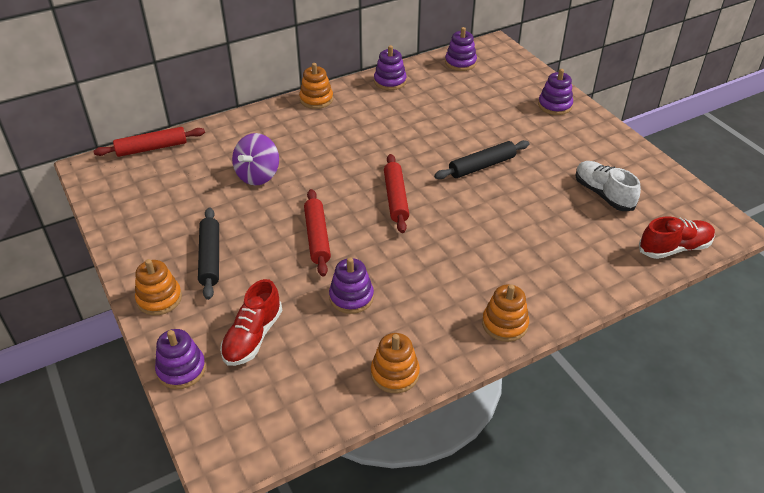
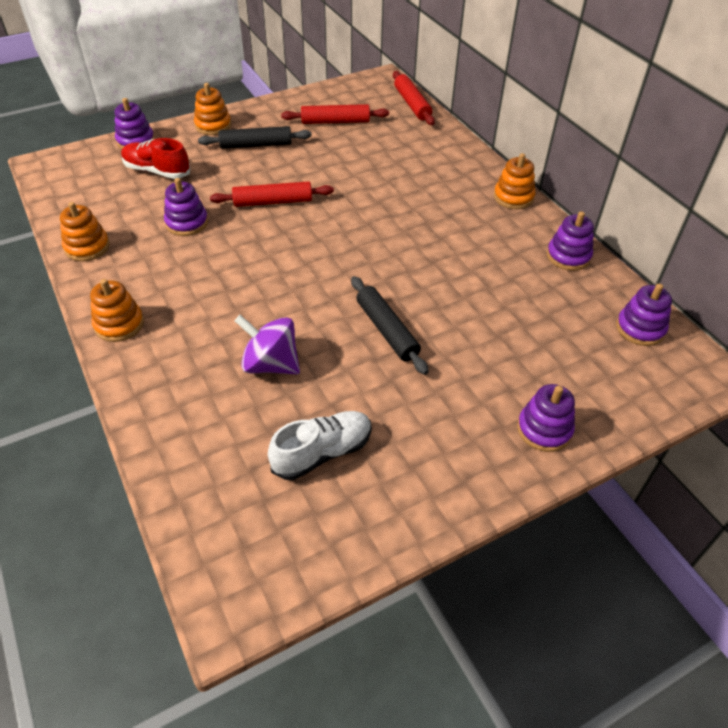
camera: 90 degrees right, 5 degrees up
purple spinning top [232,133,279,185] -> purple spinning top moved to [234,315,300,374]
red rolling pin [384,154,409,233] -> red rolling pin moved to [281,104,389,124]
red shoe [639,217,715,259] -> none

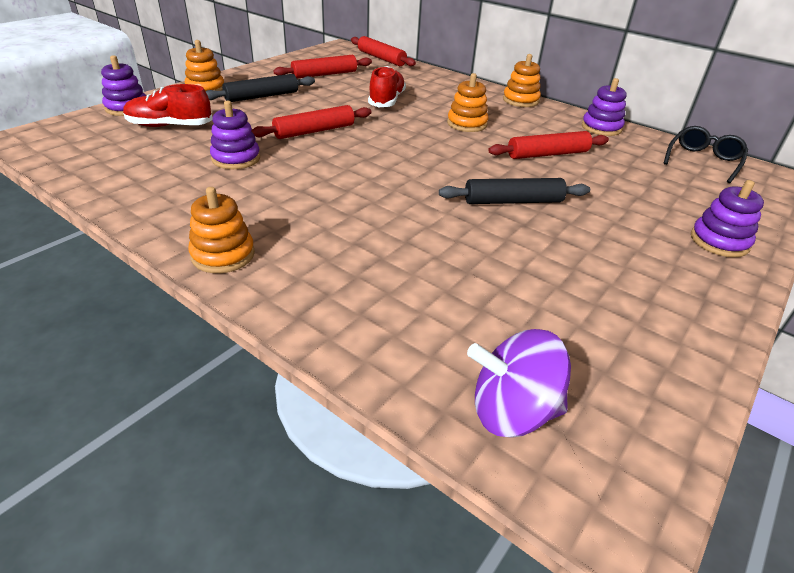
camera: 25 degrees left, 10 degrees down
orange stacking toy [60,202,110,261] -> orange stacking toy moved to [447,73,488,132]
purple spinning top [234,315,300,374] -> purple spinning top moved to [467,329,571,438]
white shoe [268,411,372,480] -> none
black rolling pin [351,276,429,375] -> black rolling pin turned 45 degrees counterclockwise [439,178,590,204]
purple stacking toy [616,284,672,346] -> black glasses [663,126,748,183]
none -> red shoe [368,66,406,107]
none -> red rolling pin [488,131,609,159]

